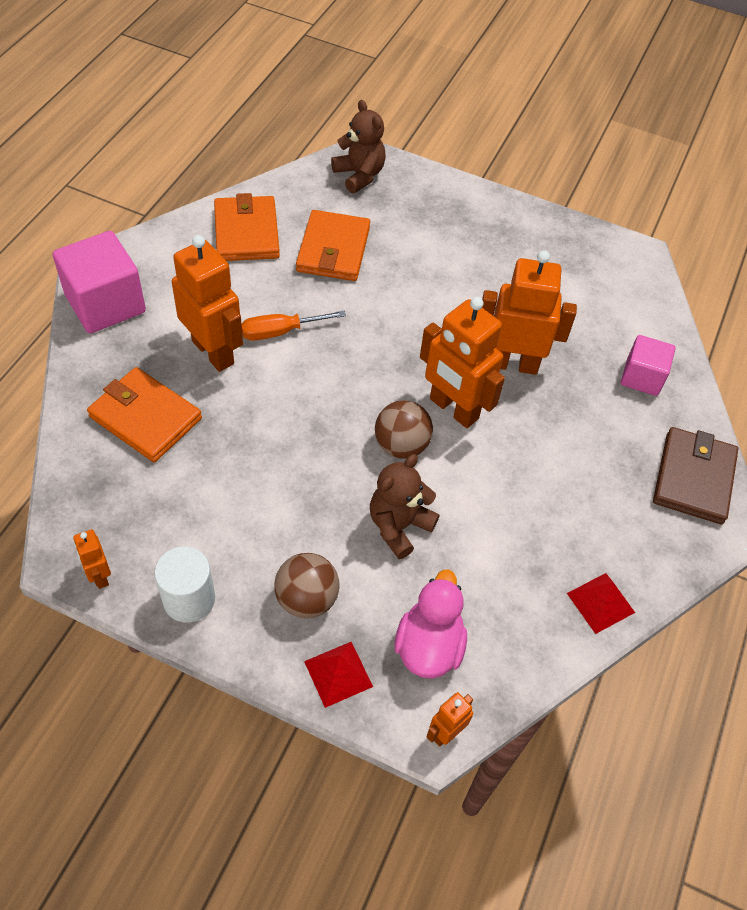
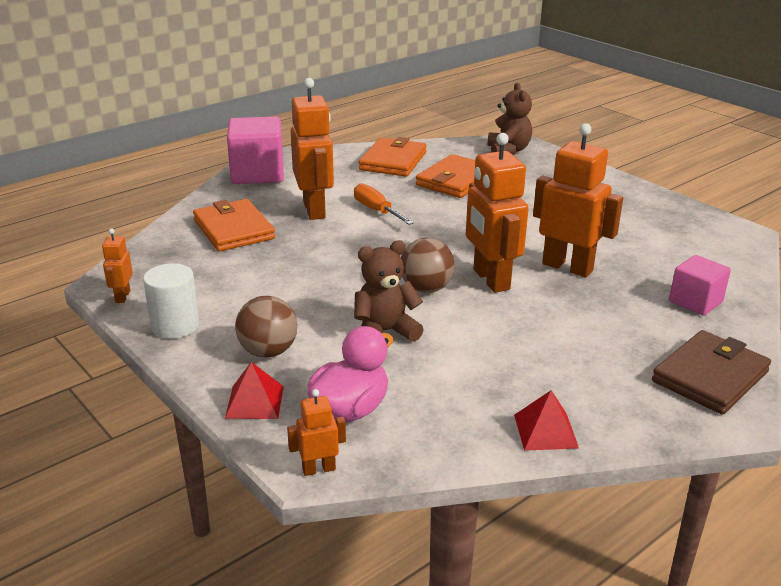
camera: 30 degrees right, 25 degrees down
orange screwdriver [242,311,346,341] -> orange screwdriver turned 45 degrees clockwise [354,183,414,225]

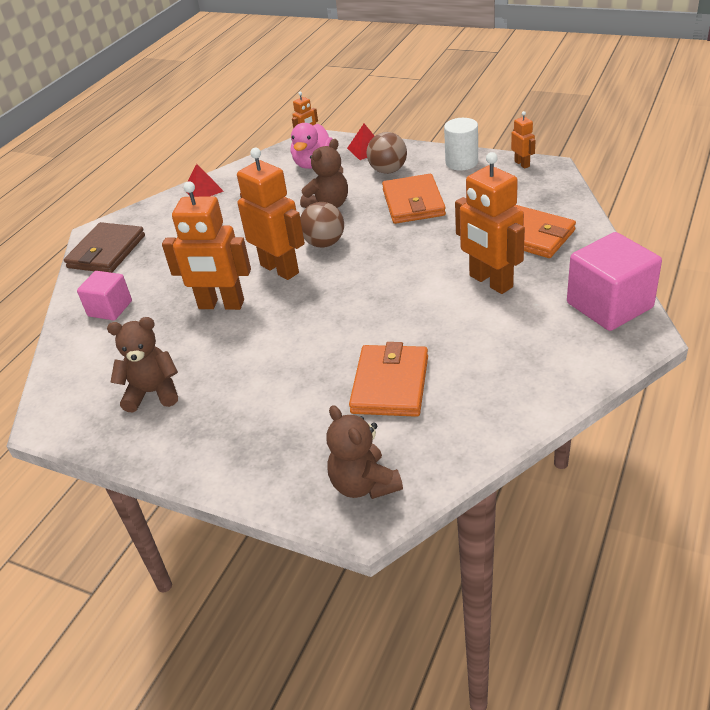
camera: 160 degrees right, 10 degrees up
orange screwdriver [354,183,414,225] -> none
orange wallet [359,137,427,177] -> orange wallet moved to [382,174,446,224]
none -> brown teddy bear [107,317,178,412]

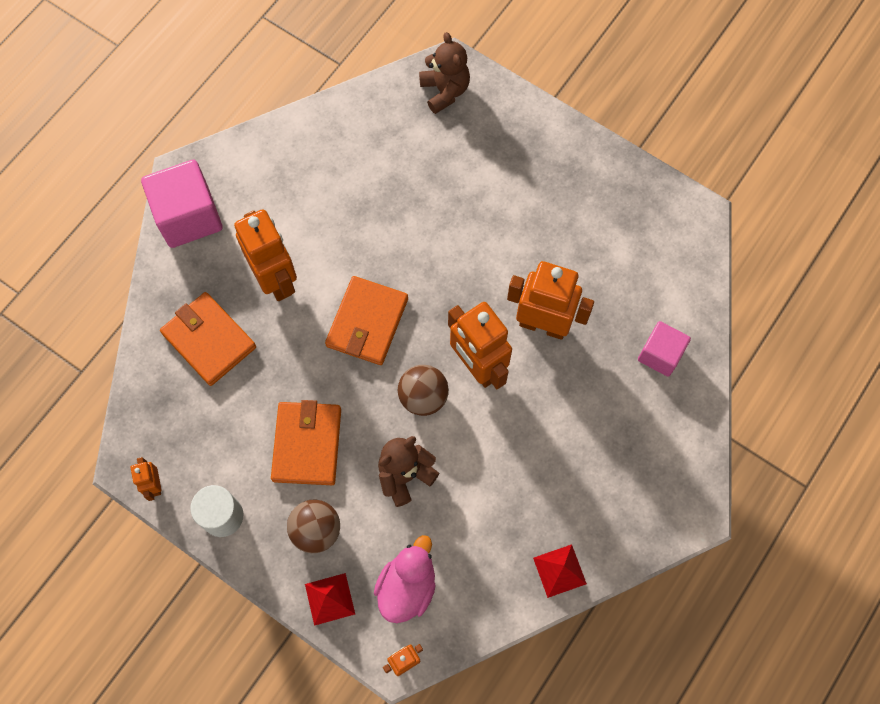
camera: 175 degrees left, 30 degrees up
brown wallet [64,222,145,273] -> none
brown teddy bear [107,317,178,412] -> none
orange wallet [349,342,428,417] -> orange wallet moved to [325,276,408,365]

